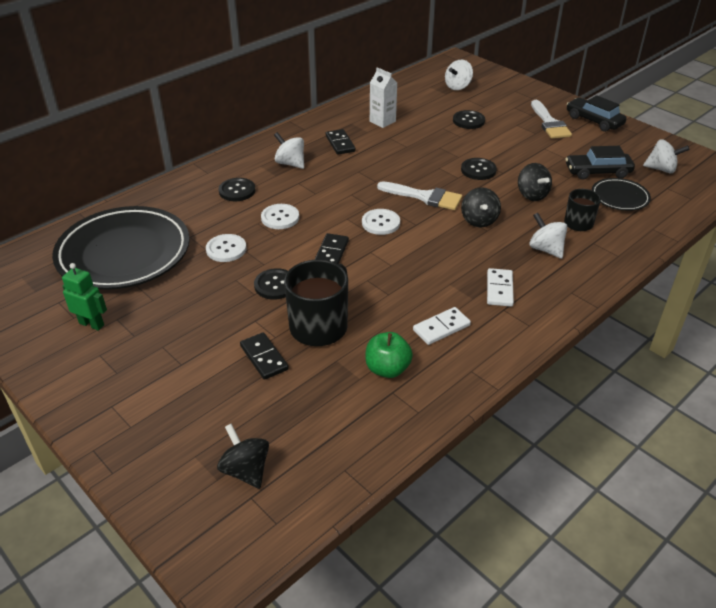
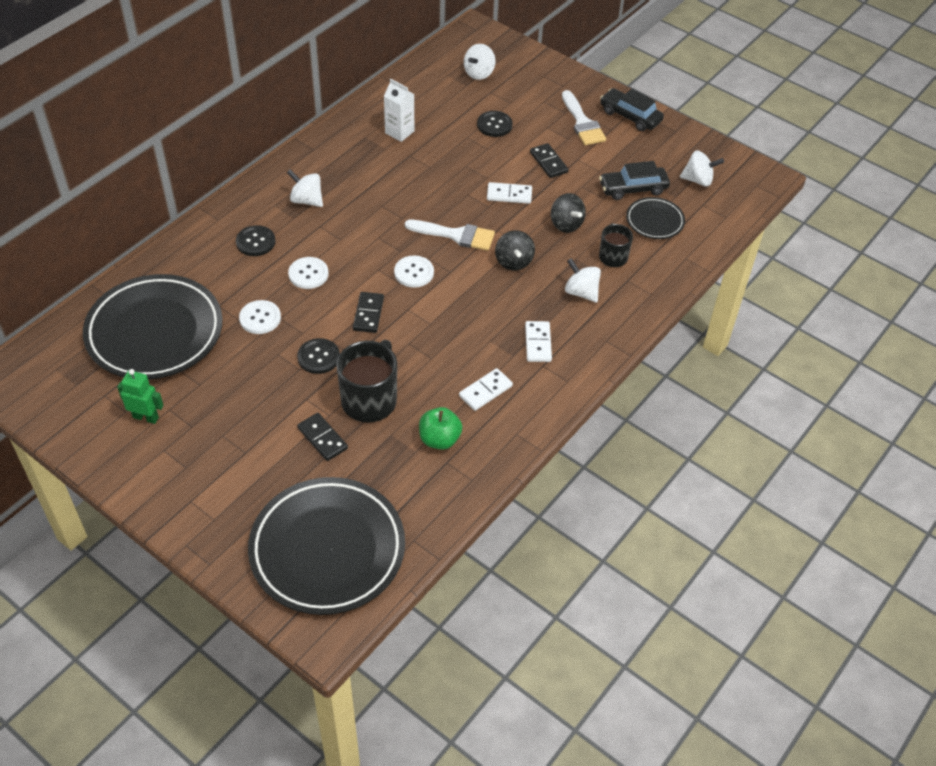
camera: 10 degrees left, 10 degrees up
black spinning top [217,424,269,489] -> black plate [248,477,405,615]
black domino [326,129,356,155] -> black domino moved to [530,143,569,178]
black button [461,158,497,180] -> white domino [487,182,532,204]

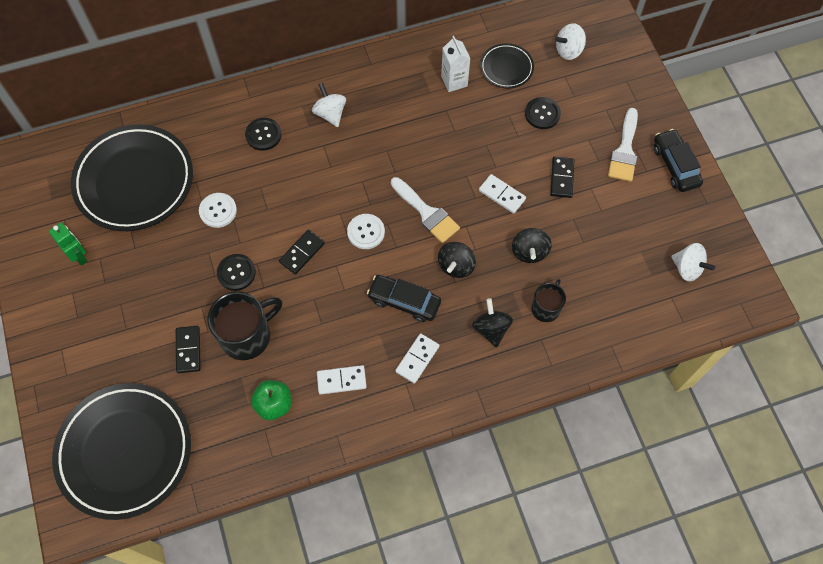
camera: 35 degrees right, 15 degrees up
white button [288,257,329,289] -> none
white spinning top [565,258,601,303] -> black spinning top [472,298,513,348]
black car [599,161,670,200] -> black car moved to [367,275,441,322]
black plate [626,197,685,239] -> black plate moved to [480,43,534,88]

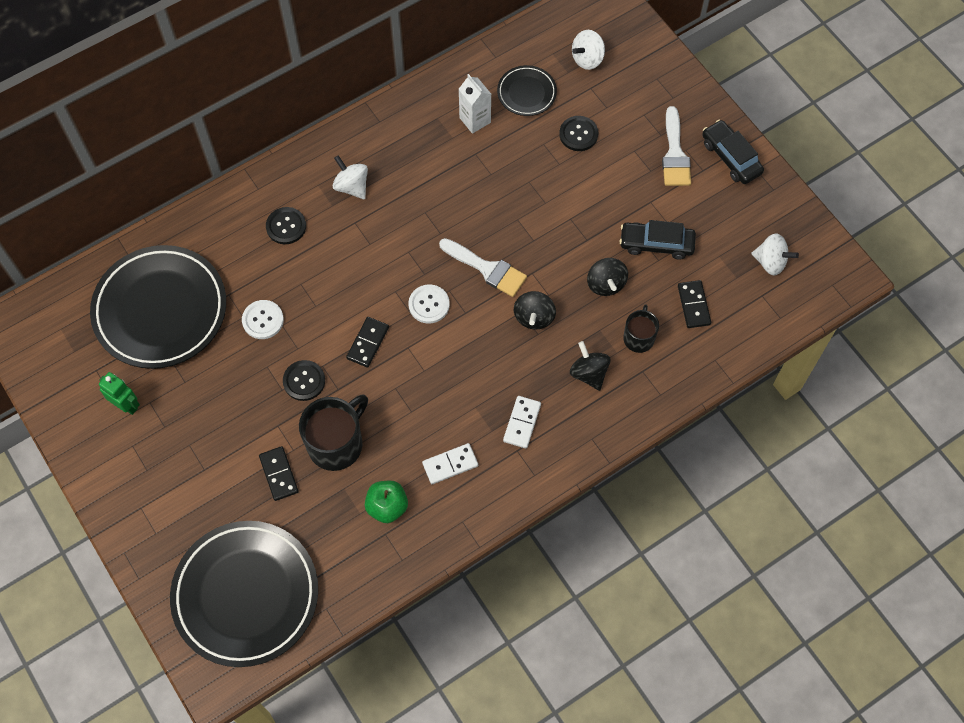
camera: 15 degrees left, 0 degrees up
black car [367,275,441,322] -> black car moved to [619,220,696,260]
white domino [479,174,526,214] -> none
black domino [550,157,575,198] -> black domino moved to [678,280,711,328]

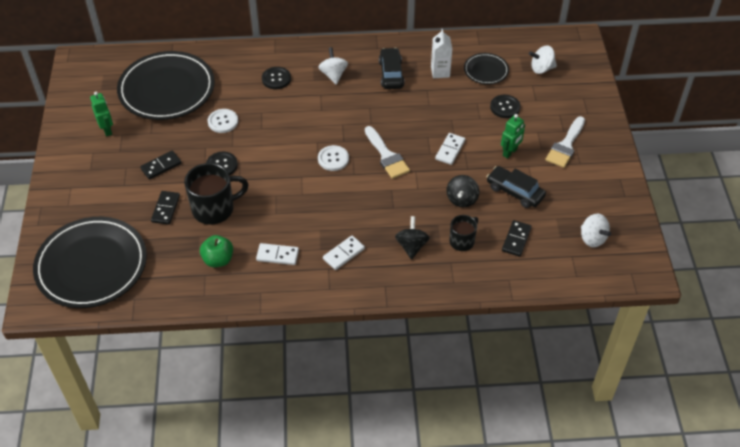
camera: 30 degrees right, 15 degrees down
black domino [346,317,389,368] -> black domino moved to [140,150,182,180]
black spinning top [514,291,556,330] -> none
black car [702,120,764,184] -> black car moved to [379,48,405,89]
none -> white domino [435,133,465,165]
none -> green robot [501,114,525,159]

